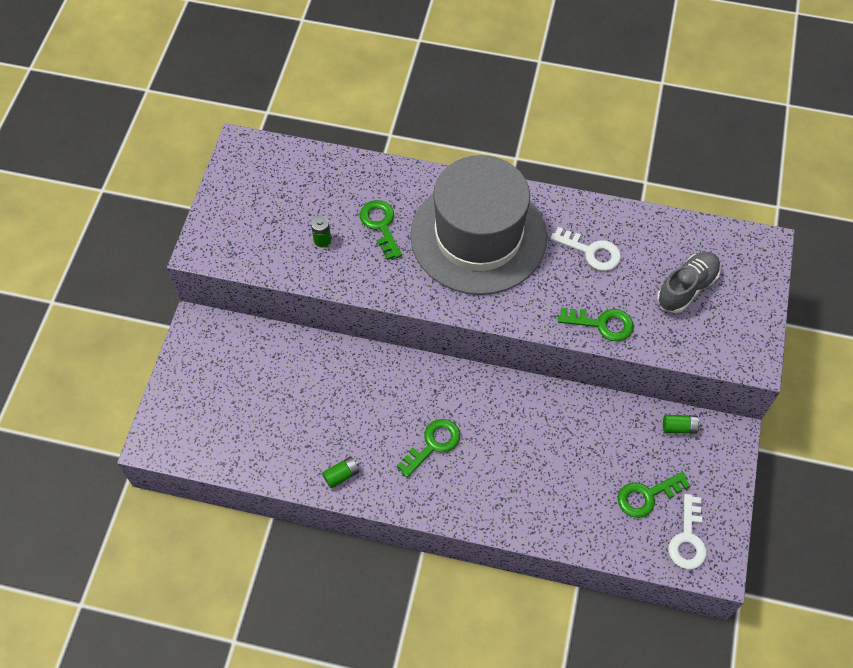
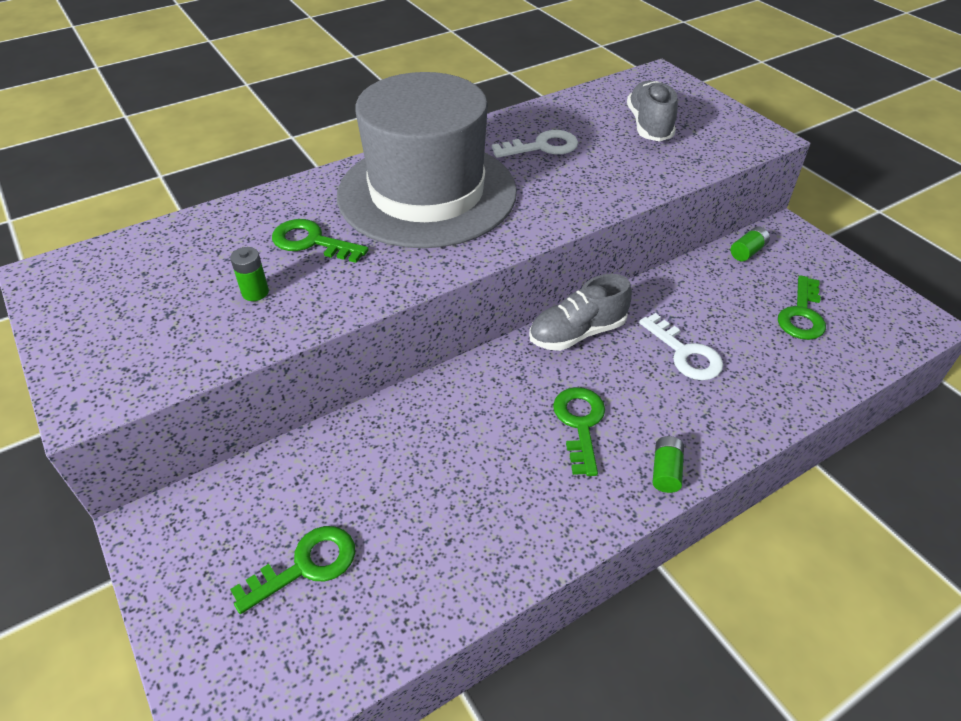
camera: 45 degrees left, 15 degrees down
green battery [322,456,360,488] -> green battery moved to [653,436,684,493]
green key [558,307,634,341] -> green key moved to [230,526,355,614]
white key [669,494,706,569] -> white key moved to [639,313,723,380]
none -> grey shoe [529,274,632,351]

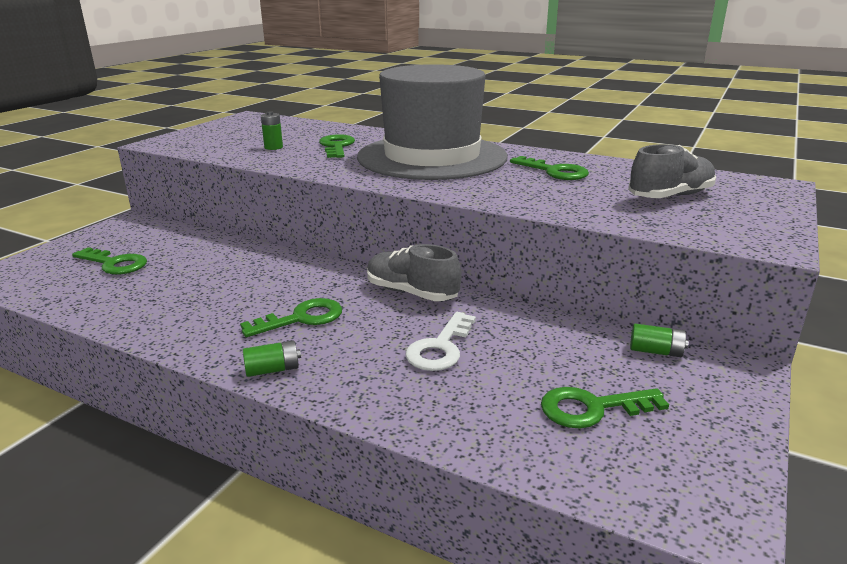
camera: 60 degrees right, 20 degrees down
white key [492,130,578,158] -> green key [510,156,589,180]

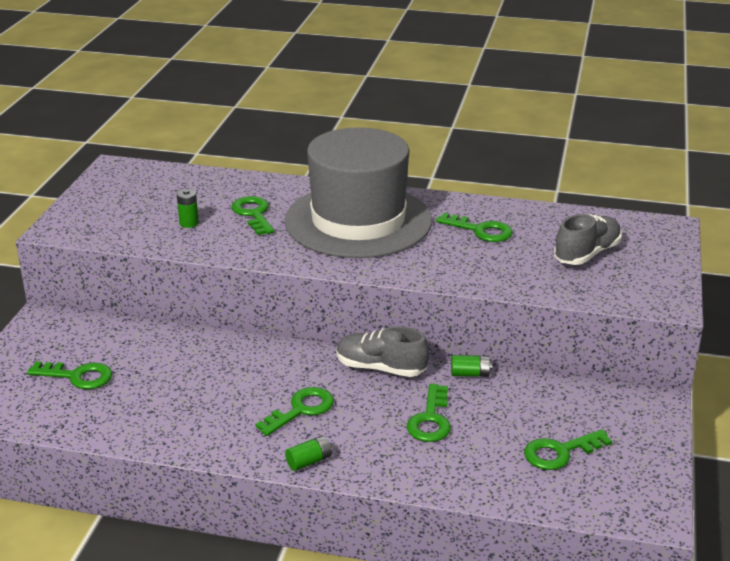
camera: 15 degrees left, 5 degrees up
white key [405,312,476,371] -> green key [407,384,451,442]
green battery [630,324,688,357] -> green battery moved to [451,355,492,377]

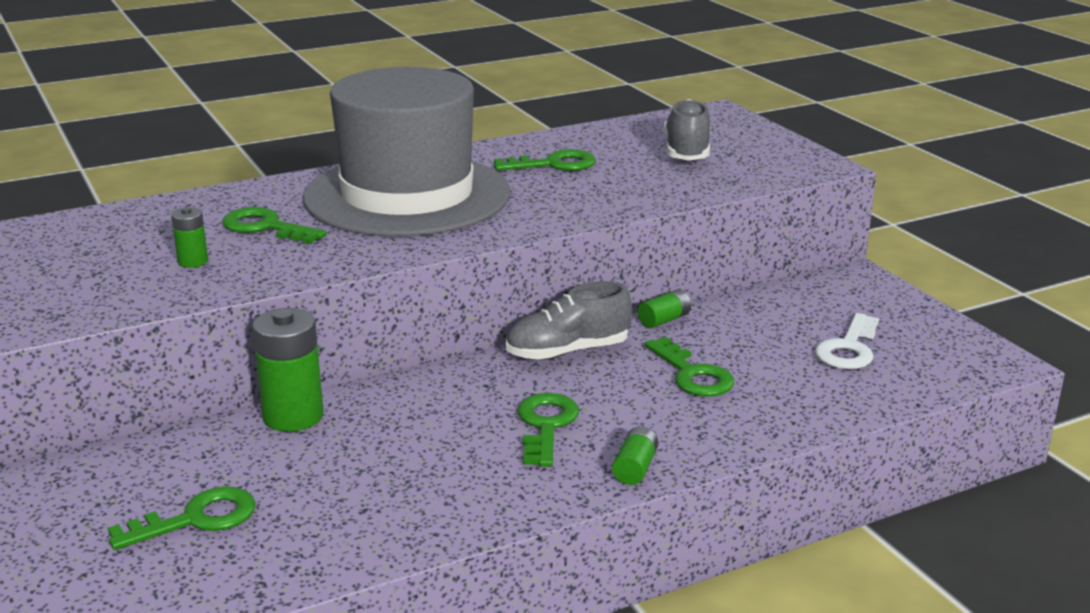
camera: 40 degrees left, 5 degrees down
green key [524,429,612,470] -> white key [815,313,879,369]
none -> green battery [252,308,323,432]

